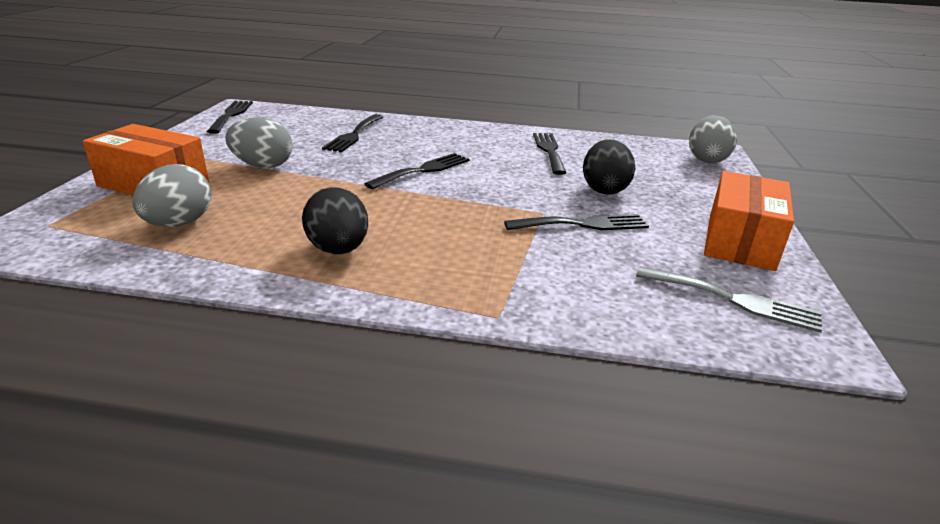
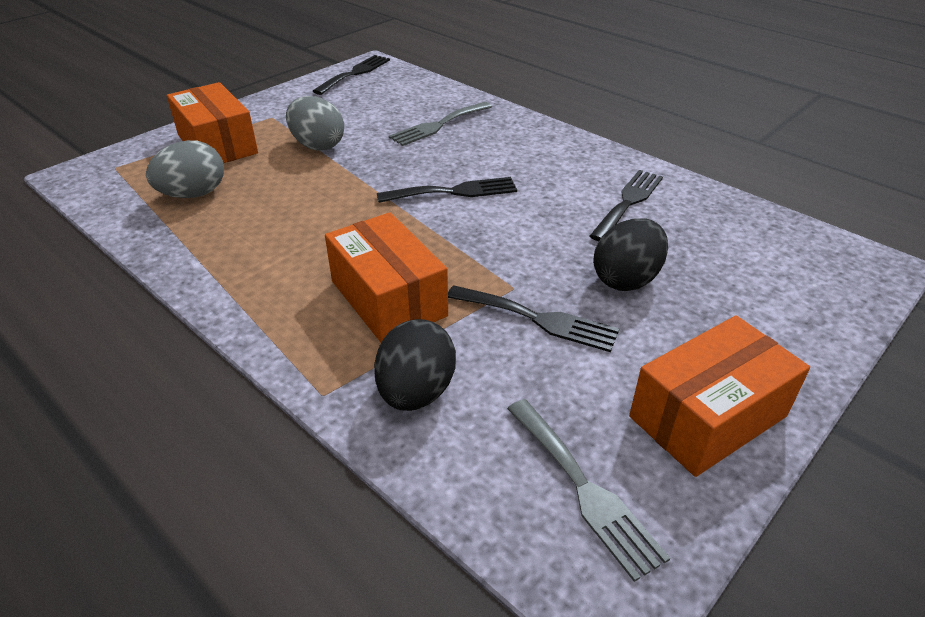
camera: 35 degrees right, 10 degrees up
black egg [302,187,368,254] -> black egg moved to [374,319,456,411]
black fork [322,114,383,152] -> grey fork [389,102,492,146]
grey egg [689,116,737,163] -> none
none -> orange box [325,212,448,342]

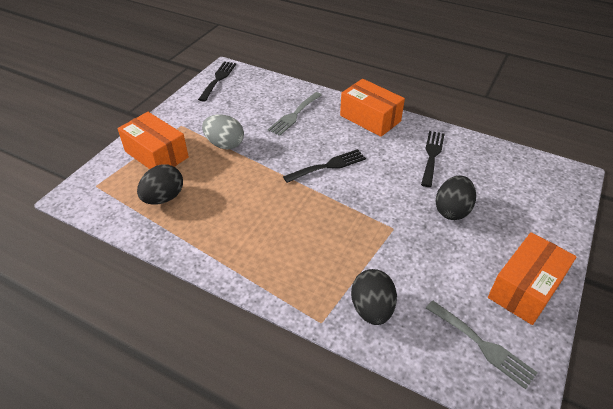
camera: 15 degrees left, 5 degrees up
grey egg [146,140,224,198] -> black egg [137,164,183,205]
orange box [325,212,448,342] -> orange box moved to [340,79,405,137]
black fork [448,285,620,352] -> none

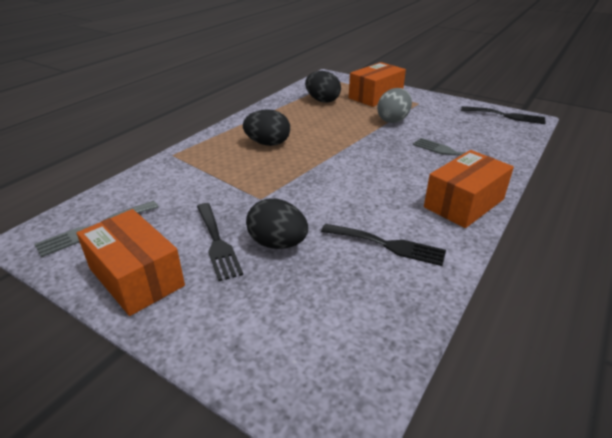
camera: 95 degrees right, 10 degrees down
black fork [283,149,366,183] -> black fork moved to [197,203,243,281]
black egg [351,269,397,325] -> black egg moved to [243,109,290,146]

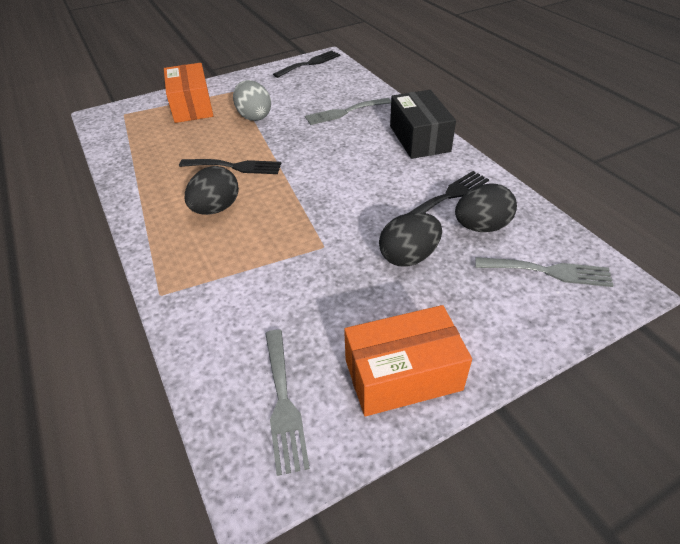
camera: 60 degrees left, 10 degrees up
black fork [197,203,243,281] -> black fork moved to [179,159,281,174]
black egg [305,71,341,103] -> black egg moved to [455,183,517,232]
orange box [424,150,514,228] -> black box [390,90,456,159]
none -> grey fork [475,257,614,287]

